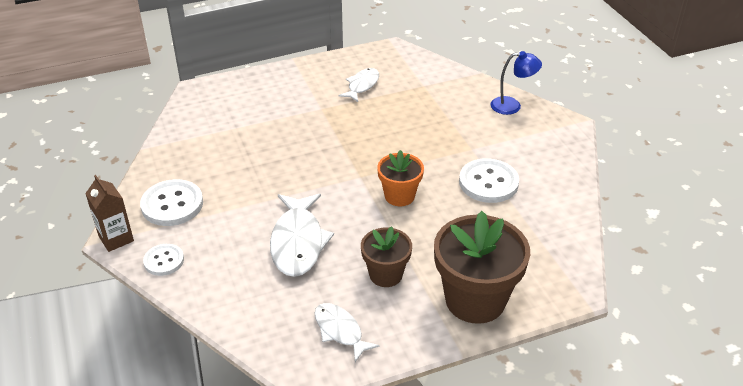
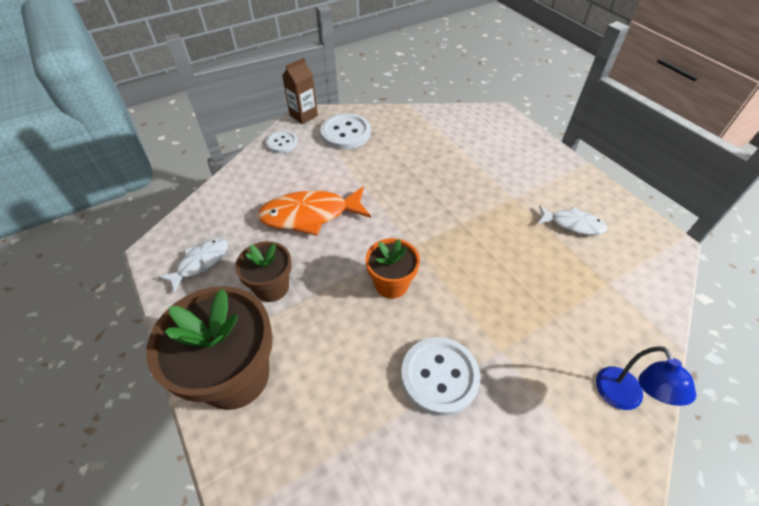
camera: 80 degrees right, 10 degrees up
white fish [270,194,334,277] -> orange fish [257,186,371,236]

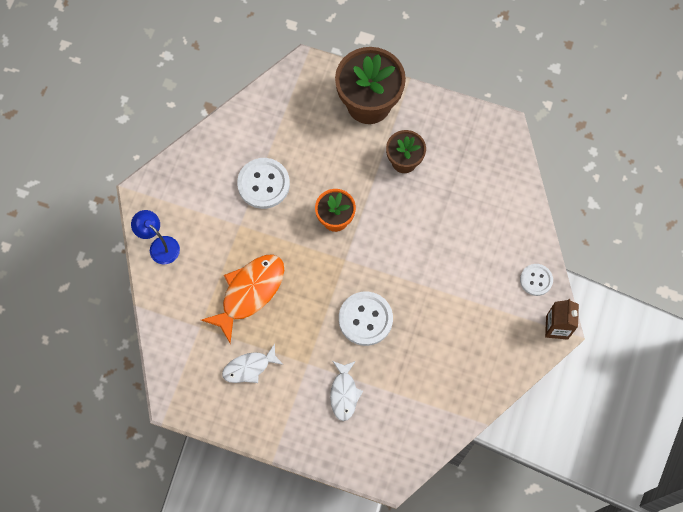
camera: 140 degrees right, 20 degrees up
white fish [158,238,228,293] -> white fish moved to [330,361,363,421]
orange fish [257,186,371,236] -> orange fish moved to [201,254,284,343]
white button [320,113,371,149] -> white button moved to [339,292,393,346]

